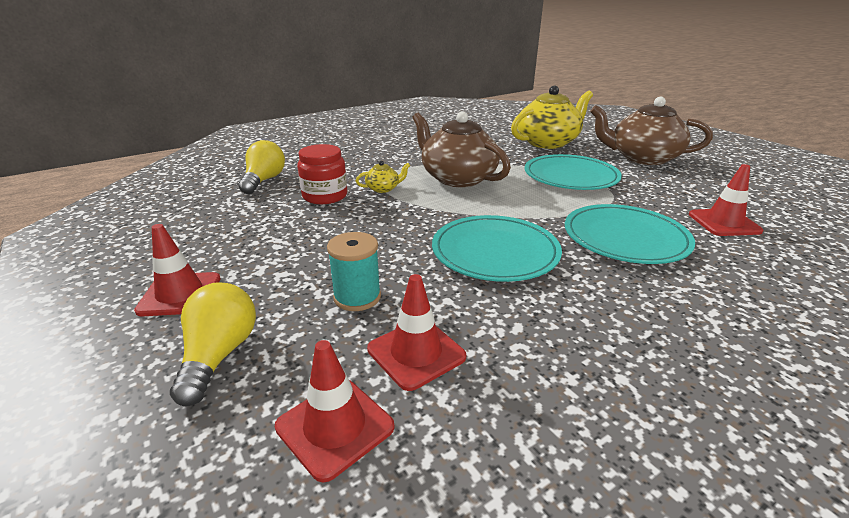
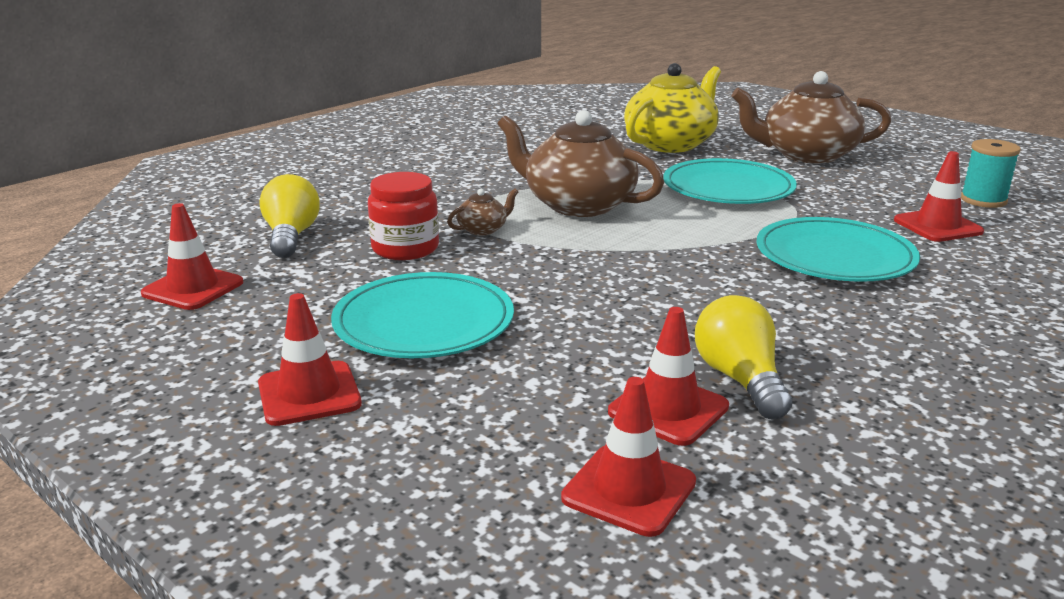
camera: 15 degrees left, 5 degrees down
yellow light bulb [170,282,256,406] -> yellow light bulb moved to [695,295,792,419]
turquoise spool [327,232,381,311] -> turquoise spool moved to [961,139,1021,208]
yellow teapot [356,161,410,193] -> brown teapot [447,189,518,236]
turquoise plate [432,215,562,282] -> turquoise plate moved to [331,272,514,358]
none -> red traffic cone [141,203,243,310]

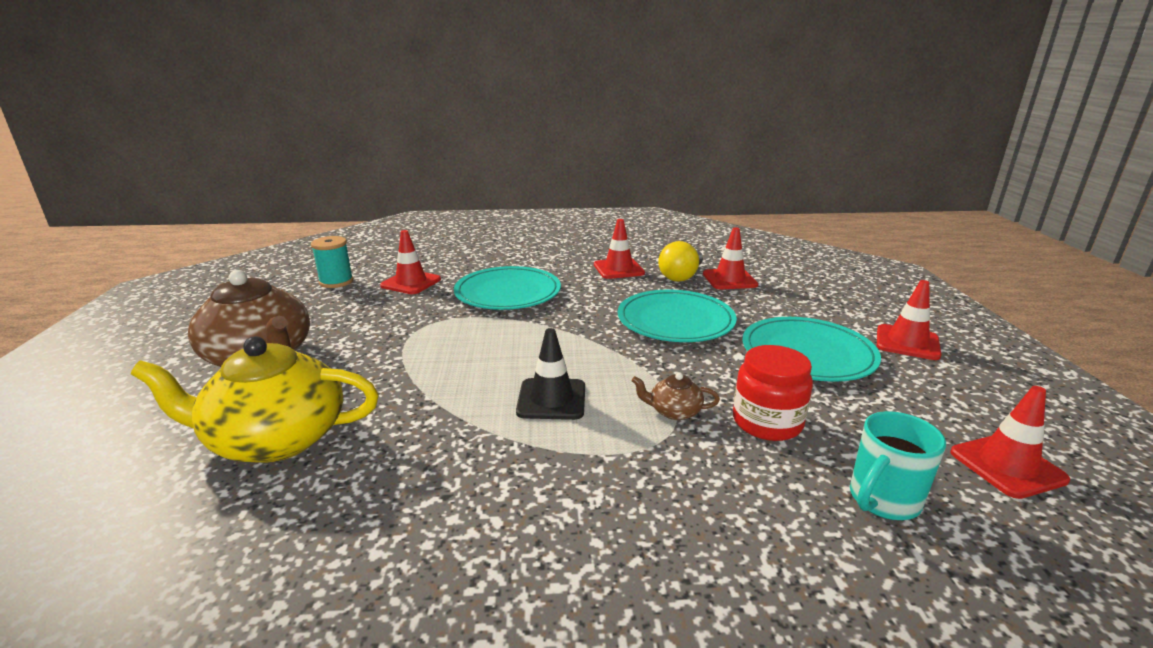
camera: 135 degrees left, 0 degrees up
yellow light bulb [259,174,320,258] -> turquoise mug [850,411,946,520]
brown teapot [498,110,664,217] -> black traffic cone [516,328,585,420]
red traffic cone [561,377,696,537] -> red traffic cone moved to [594,219,645,279]
turquoise plate [663,158,797,204] -> turquoise plate moved to [618,290,737,342]

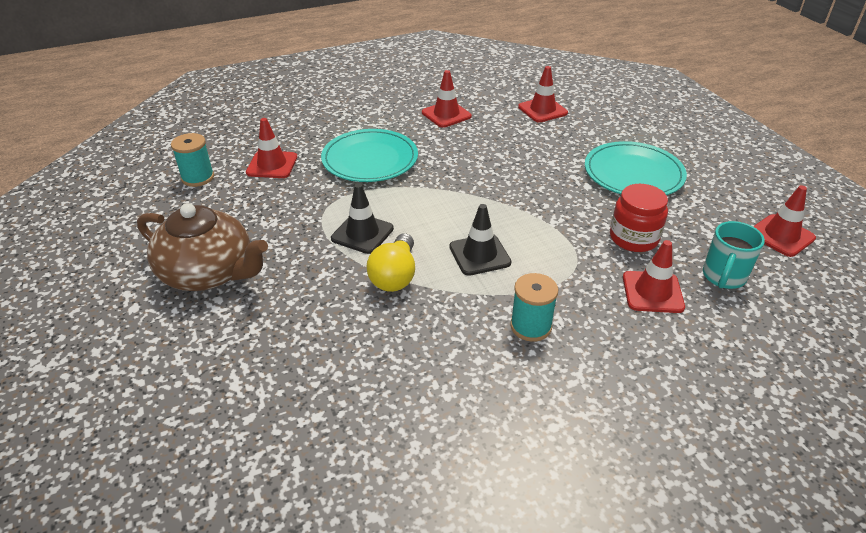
camera: 20 degrees left, 15 degrees up
yellow teapot [131,336,379,463] -> none
turquoise plate [618,290,737,342] -> none
brown teapot [632,372,720,420] -> none
yellow light bulb [658,241,703,282] -> yellow light bulb moved to [367,233,415,292]
red traffic cone [877,280,941,360] -> red traffic cone moved to [623,240,685,313]
none -> black traffic cone [331,183,394,254]
none -> turquoise spool [510,273,558,342]

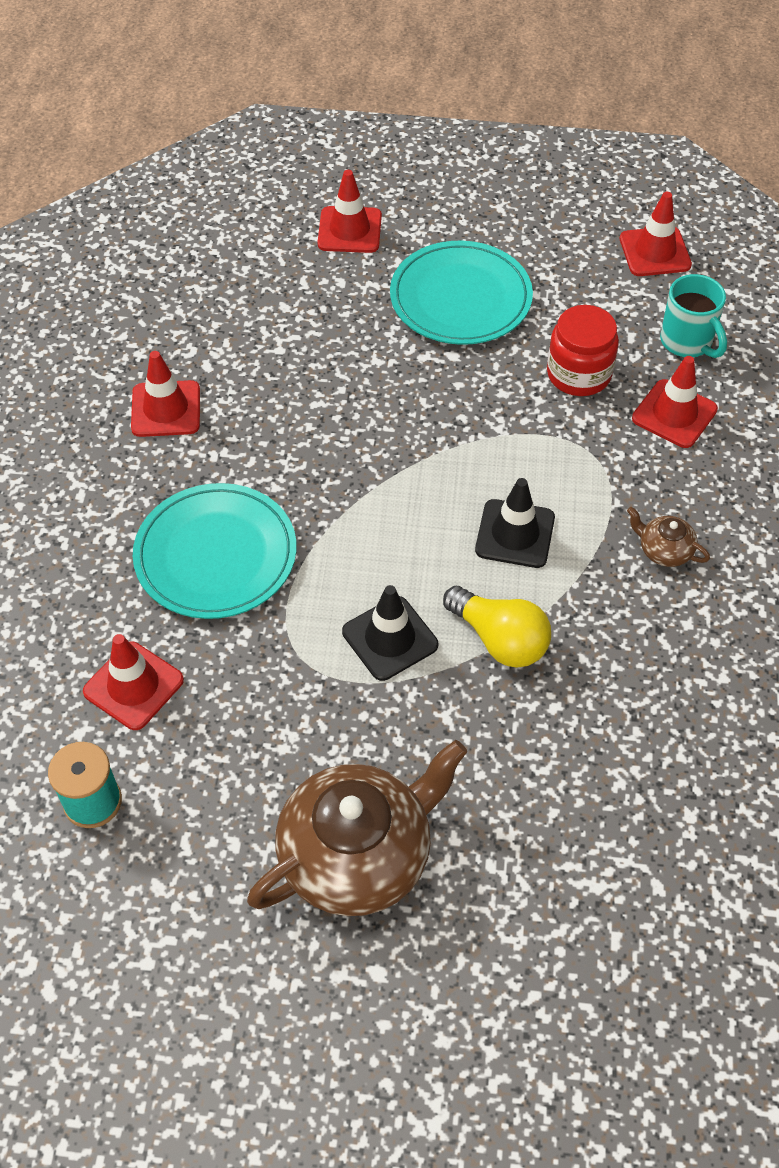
camera: 60 degrees left, 15 degrees up
turquoise spool [510,273,558,342] -> brown teapot [627,507,710,567]
red traffic cone [518,66,568,122] -> red traffic cone moved to [318,170,382,253]

